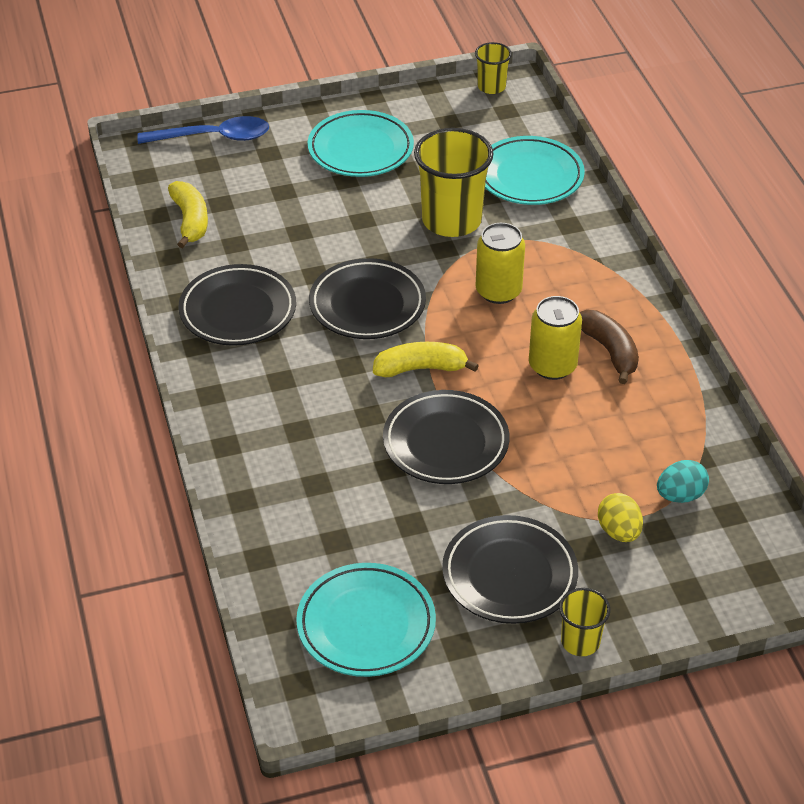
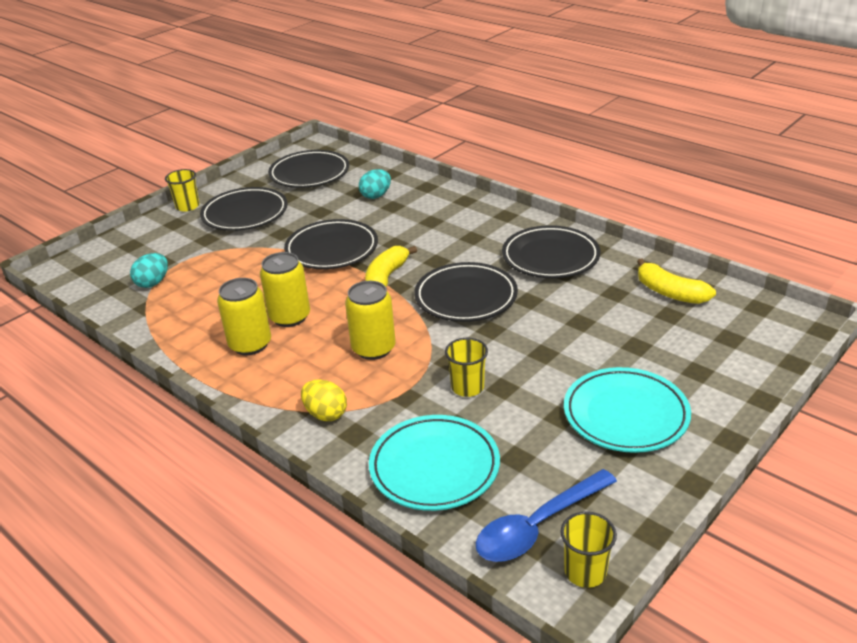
camera: 150 degrees right, 10 degrees down
blue spoon [137,116,269,144] -> blue spoon moved to [476,469,617,562]
turquoise plate [296,563,436,677] -> black plate [268,150,349,188]
yellow banana [373,342,479,377] -> yellow banana turned 150 degrees clockwise [365,246,417,287]
yellow cup [414,128,494,237] -> yellow cup [445,338,488,397], size x0.52
brown banana [580,310,639,384] -> yellow can [217,278,271,355]
yellow egg [598,493,643,542] -> yellow egg moved to [301,379,347,421]
none -> turquoise egg [359,169,391,199]

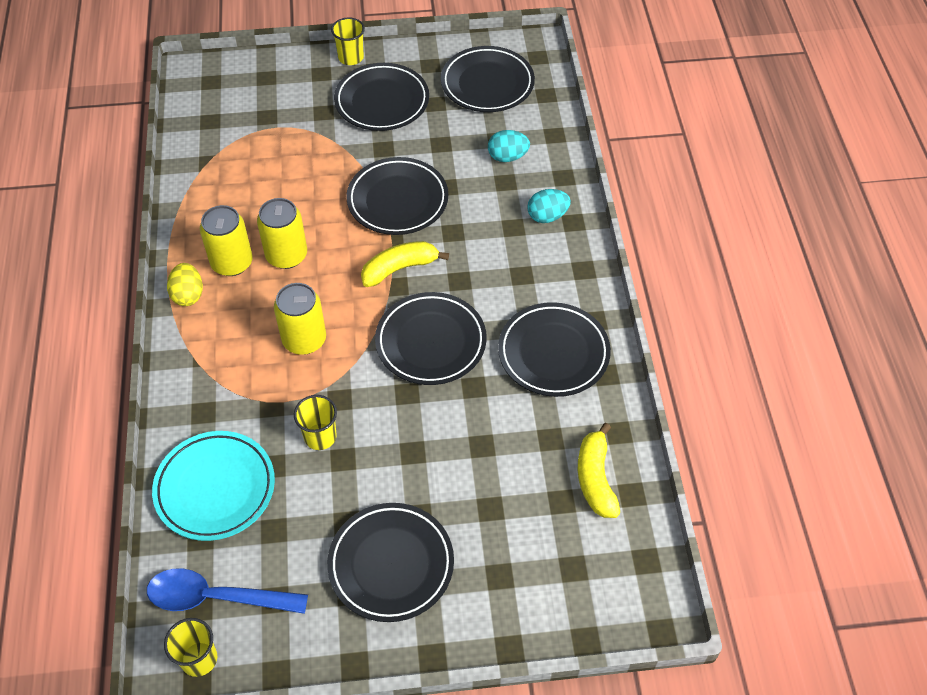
camera: 40 degrees right, 20 degrees up
turquoise egg [130,253,168,288] -> turquoise egg moved to [527,189,571,223]
yellow egg [301,379,347,421] -> yellow egg moved to [167,263,203,306]
turquoise plate [564,367,691,453] -> black plate [327,503,454,622]

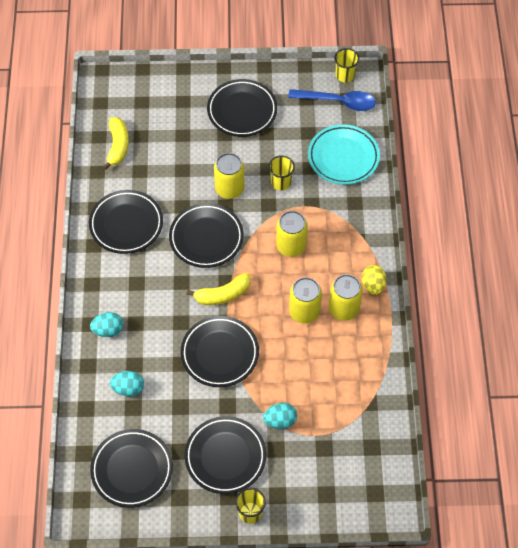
camera: 175 degrees left, 5 degrees up
none -> yellow can [214,153,244,199]
none -> turquoise egg [263,403,297,429]

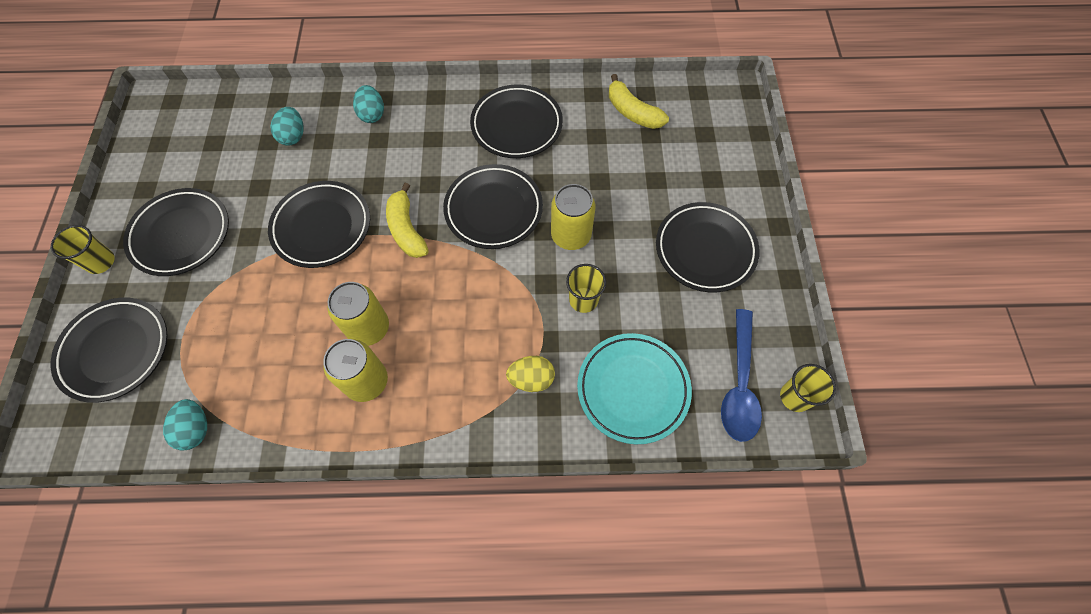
camera: 90 degrees right, 5 degrees up
black plate [90,429,173,508] -> black plate moved to [51,298,167,403]
yellow banana [103,117,129,170] -> yellow banana turned 45 degrees clockwise [609,74,669,129]
turquoise egg [263,403,297,429] -> turquoise egg moved to [163,399,207,450]
yellow can [276,211,308,257] -> none
yellow egg [362,265,386,295] -> yellow egg moved to [506,356,555,392]

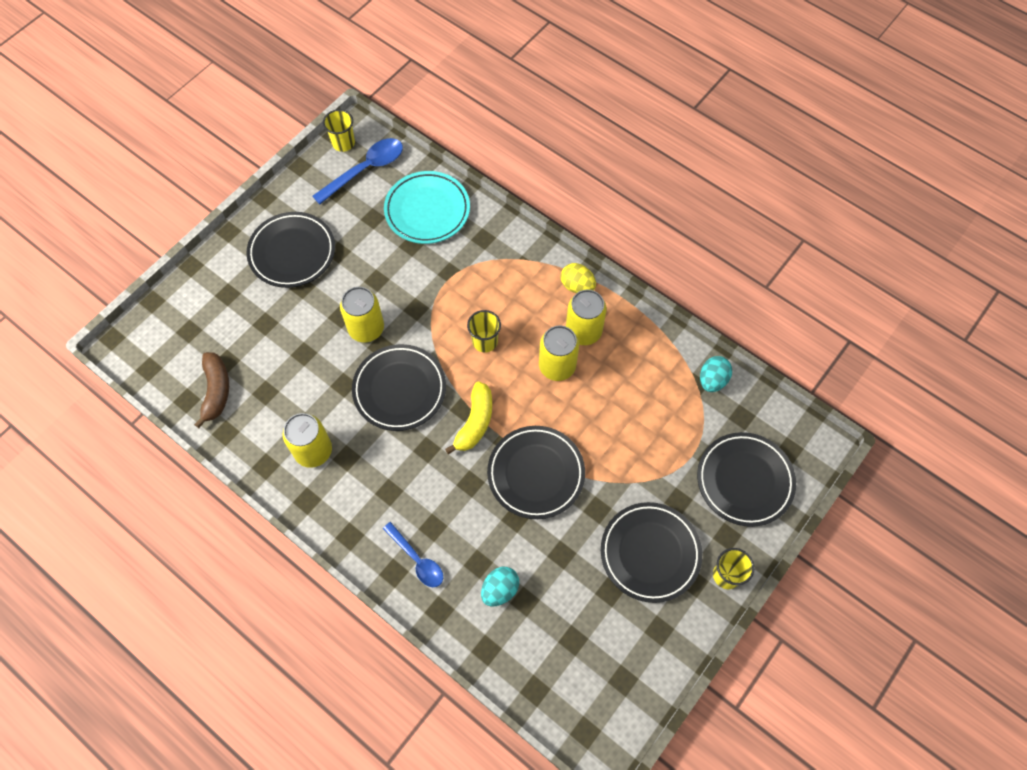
camera: 140 degrees left, 0 degrees up
turquoise egg [353,85,384,123] -> blue spoon [383,522,443,587]
black plate [470,84,563,158] -> yellow can [283,413,332,468]
yellow egg [506,356,555,392] -> yellow egg moved to [560,263,596,293]
yellow cup [566,264,606,313] -> yellow cup moved to [467,310,501,353]
yellow banana [609,74,669,129] -> brown banana [194,352,229,428]

